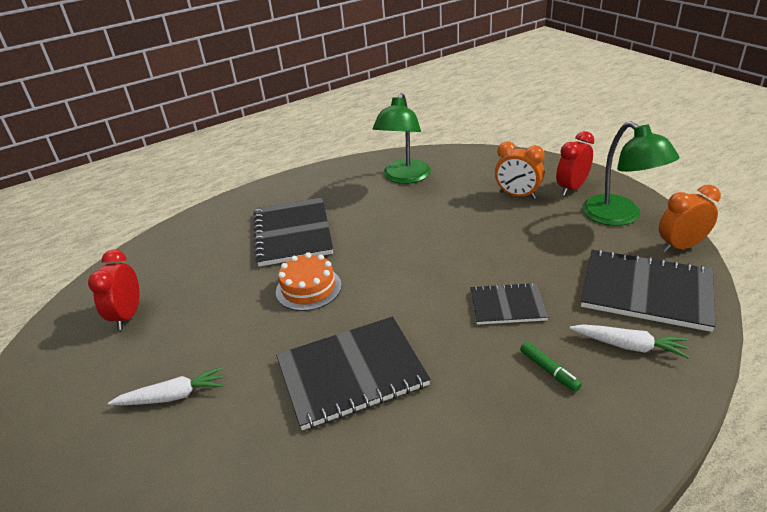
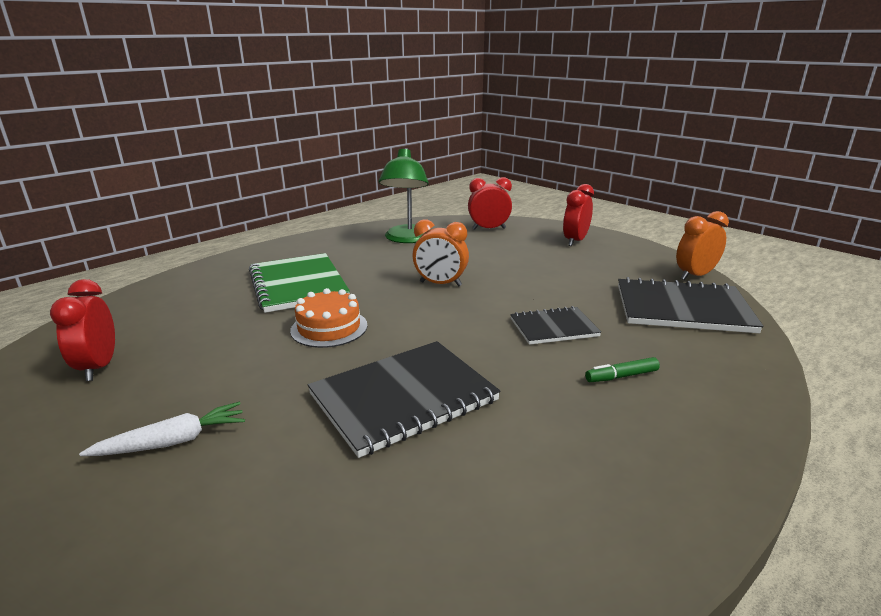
camera: 15 degrees left, 10 degrees down
black notebook [253,197,333,267] -> green notebook [249,253,350,313]
orange clock [495,141,545,199] -> orange clock moved to [412,219,469,286]
green marker [520,342,582,392] -> green marker turned 120 degrees clockwise [585,357,660,382]
white carrot [569,324,689,358] -> none
green lamp [582,121,680,226] -> none
none -> red clock [468,177,512,230]

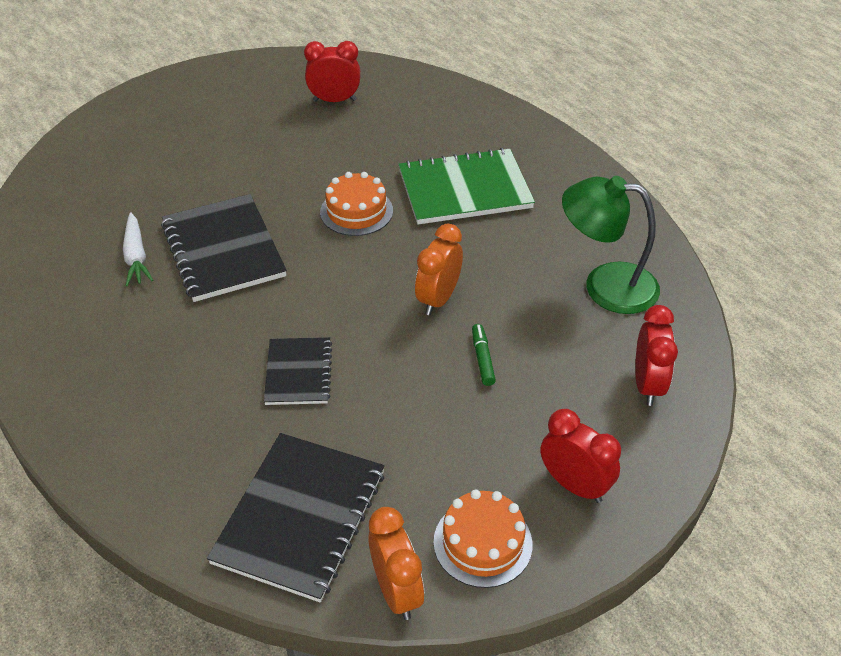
camera: 100 degrees right, 20 degrees up
white carrot [79,402,245,456] -> white carrot moved to [123,213,153,286]
green marker [585,357,660,382] -> green marker moved to [472,324,496,386]
none -> orange cake [434,489,532,588]

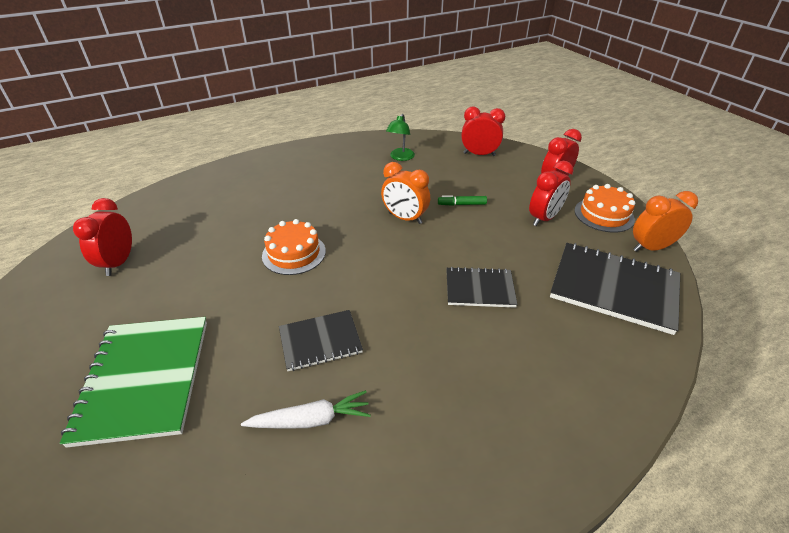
camera: 85 degrees left, 5 degrees down
black notebook [161,194,287,302] -> black notebook [279,310,363,371], size x0.59
green notebook [398,148,535,224] -> green notebook moved to [60,317,207,448]
green lamp [562,176,660,314] -> green lamp [386,114,415,161], size x0.56
none -> red clock [529,161,574,226]

